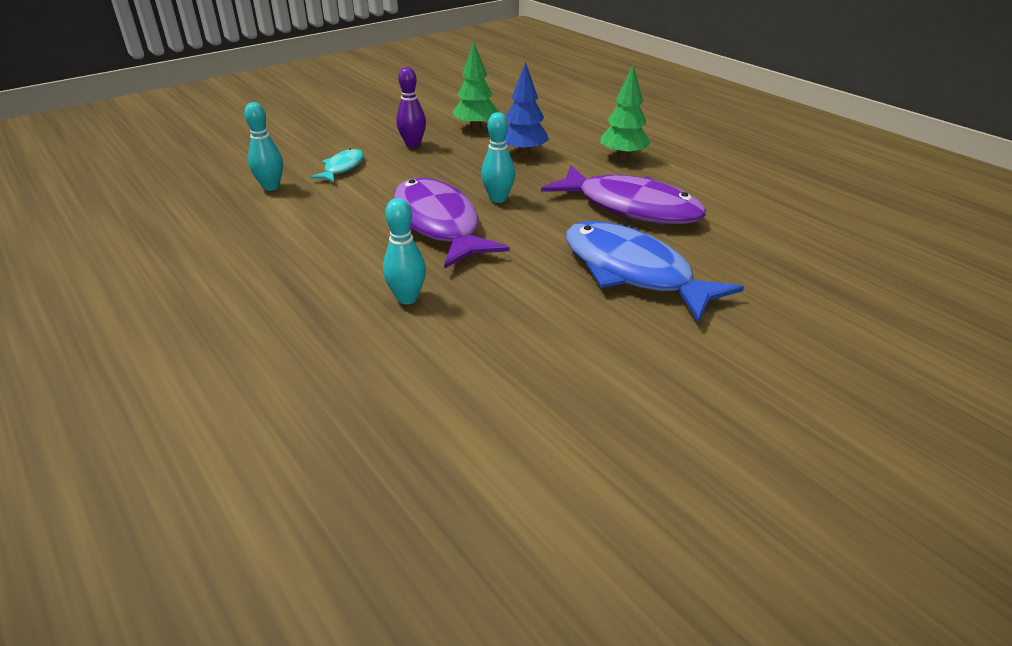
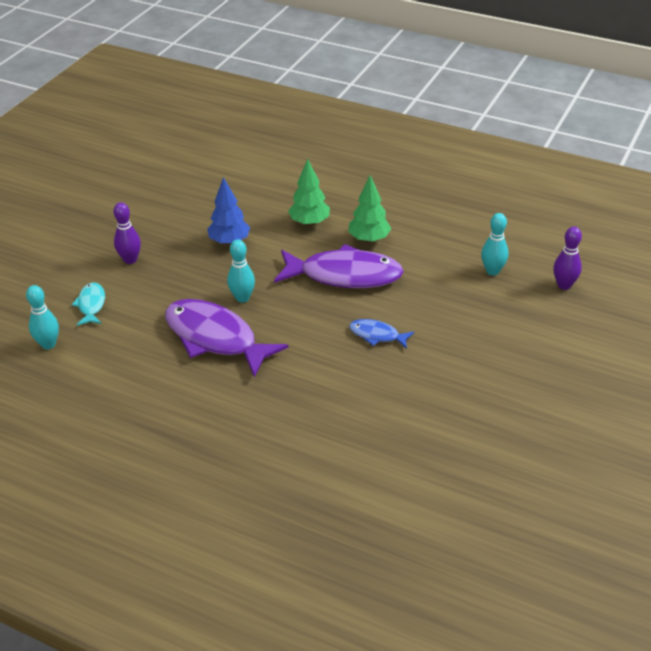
camera: 25 degrees left, 5 degrees up
turquoise bowling pin [383,198,426,304] -> turquoise bowling pin moved to [481,213,508,276]
green tree [453,41,499,130] -> green tree moved to [349,175,391,243]
blue fish [566,221,744,323] -> blue fish [349,319,414,349], size x0.48
none -> purple bowling pin [553,227,582,290]

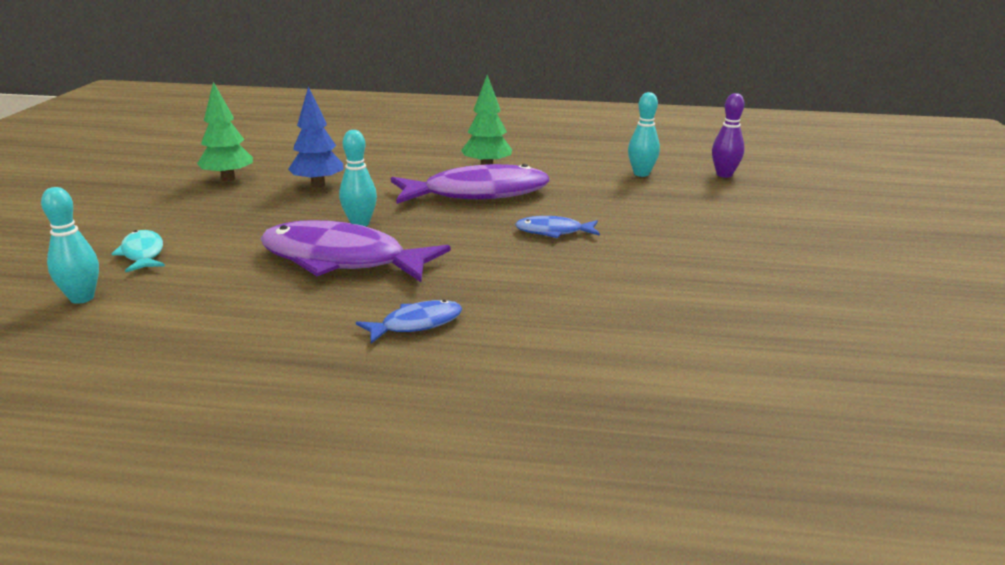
camera: 20 degrees left, 15 degrees down
purple bowling pin [114,202,141,264] -> none
green tree [288,159,330,226] -> green tree moved to [197,82,253,181]
none -> blue fish [356,300,462,343]

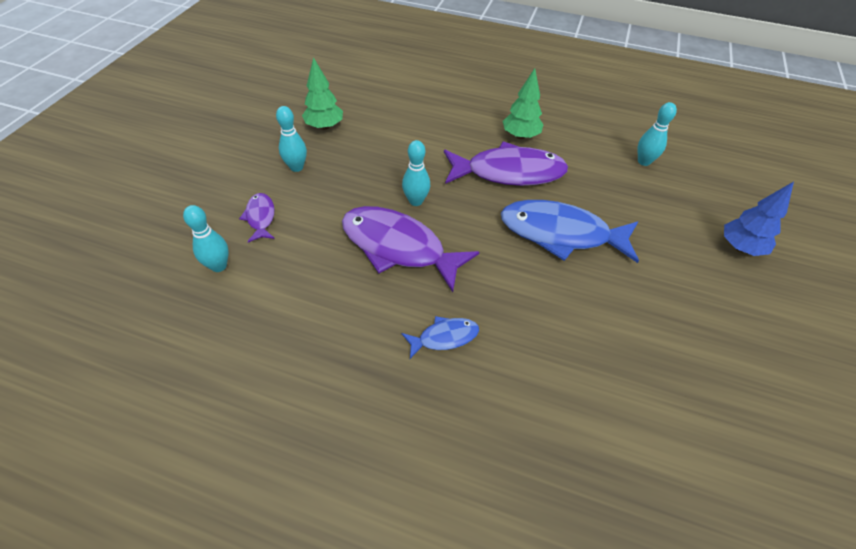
camera: 10 degrees right, 25 degrees up
turquoise fish [112,230,165,273] -> purple fish [239,193,275,242]
blue tree [288,86,343,188] -> blue tree moved to [724,182,794,256]
blue fish [515,216,600,238] -> blue fish [501,200,639,263], size x2.09
purple bowling pin [712,93,745,178] -> none
none -> turquoise bowling pin [276,106,307,172]

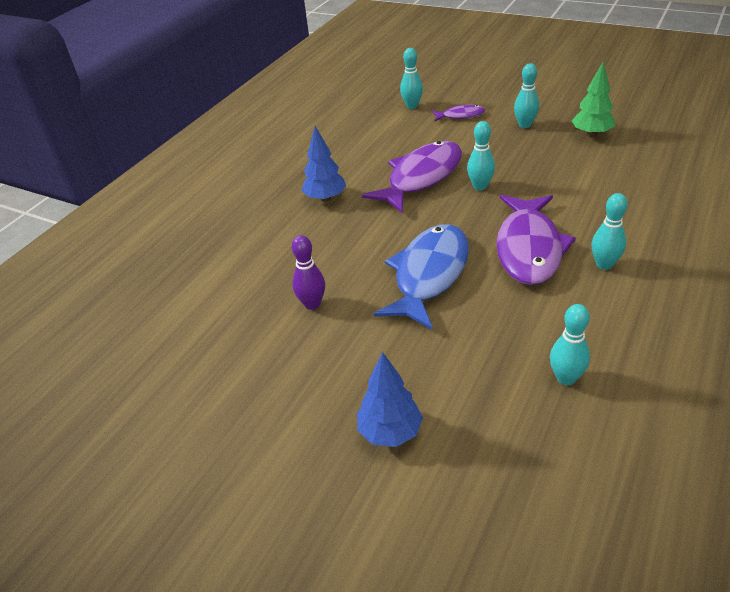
camera: 105 degrees right, 10 degrees down
blue fish [401,316,479,359] -> blue tree [301,126,346,202]
green tree [503,68,543,139] -> turquoise bowling pin [592,193,628,270]
none -> purple bowling pin [292,235,325,310]

